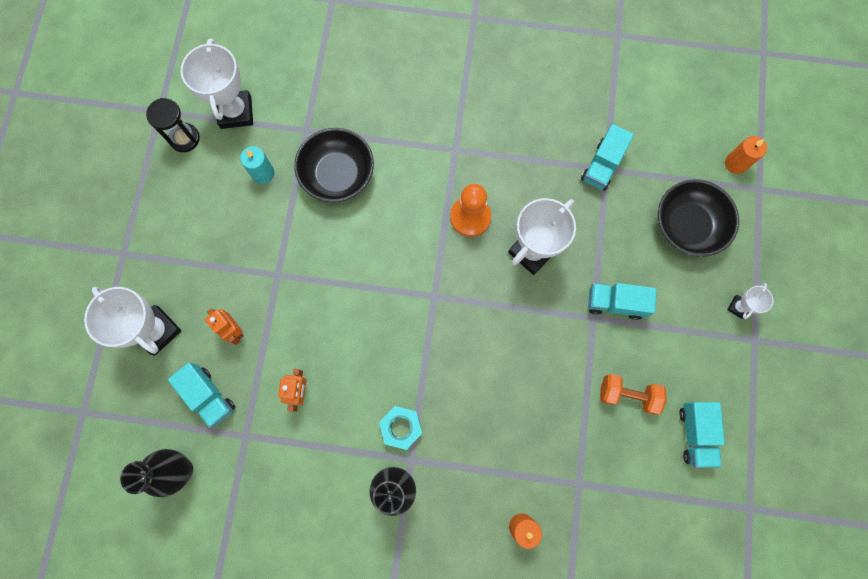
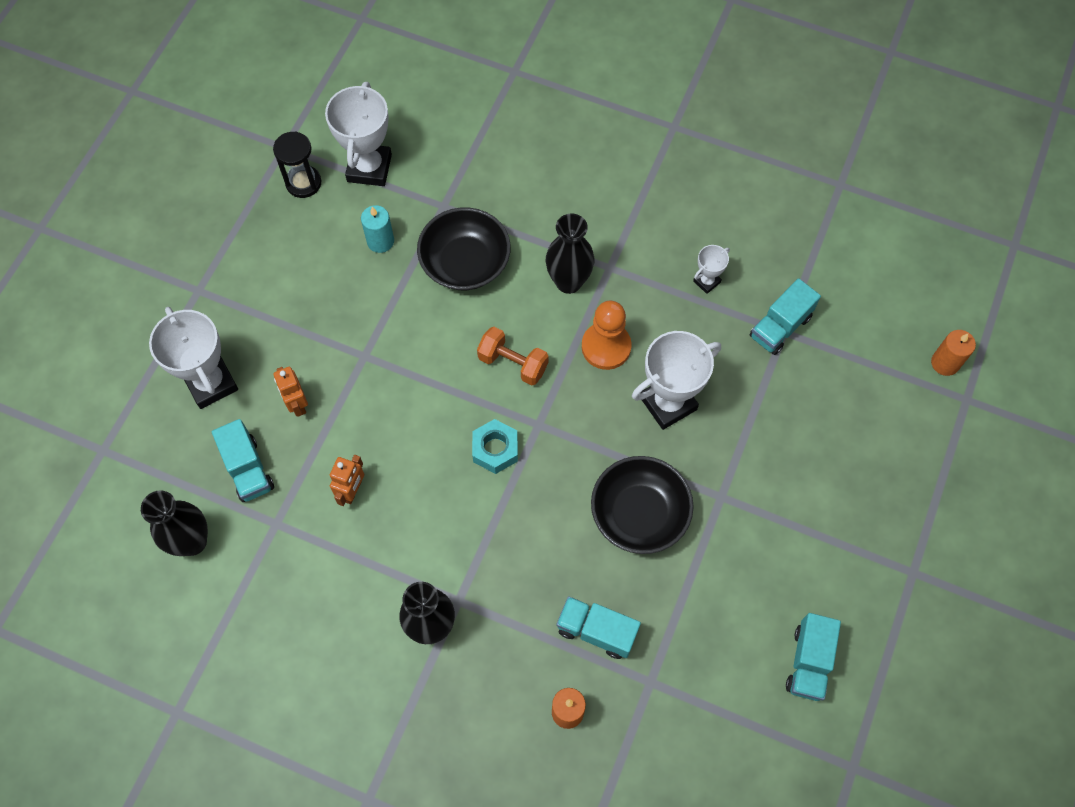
camera: 15 degrees right, 10 degrees down
turquoise nut [379,406,422,450] -> turquoise nut moved to [472,419,518,474]
turquoise truck [588,283,657,320] -> turquoise truck moved to [556,596,641,659]
orange dumbbell [600,374,667,415] -> orange dumbbell moved to [477,327,549,386]
black bowl [658,179,739,257] -> black bowl moved to [591,456,694,554]
white trophy [727,283,773,319] -> white trophy moved to [693,245,730,294]
none -> black vase [546,213,594,294]

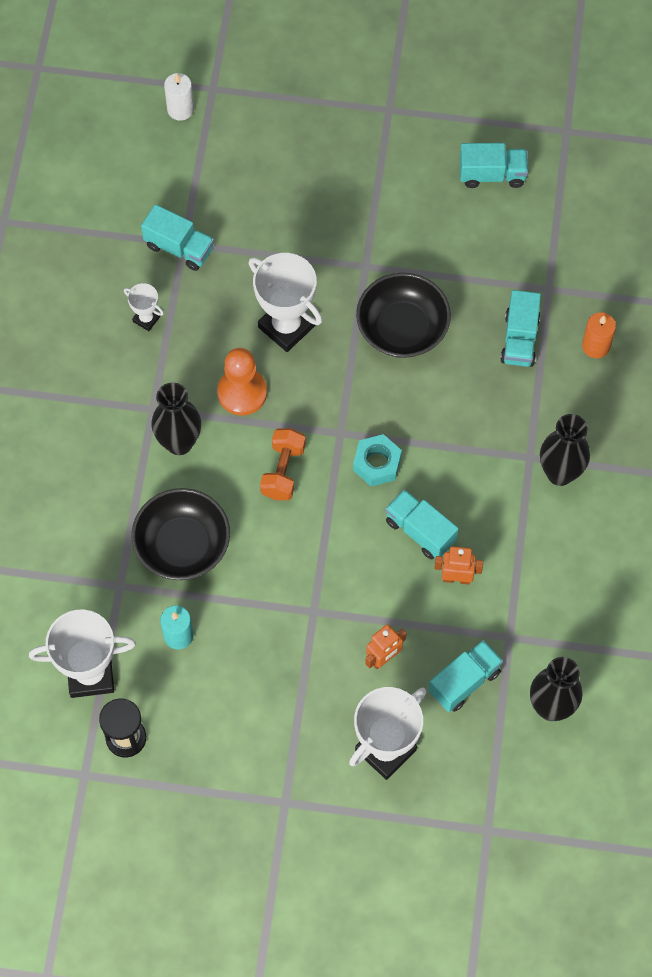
camera: 105 degrees left, 0 degrees up
orange candle [931,330,976,376] -> white candle [164,73,194,121]
none -> turquoise truck [385,489,459,559]

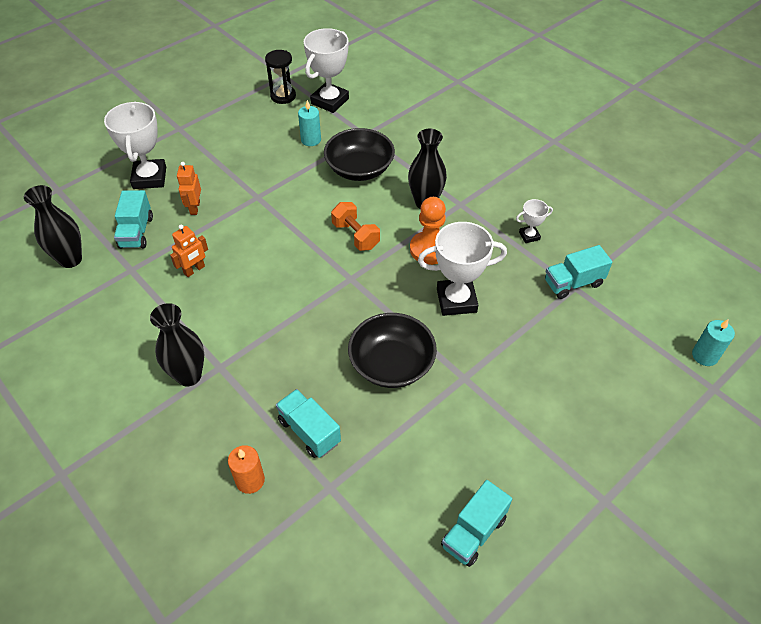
camera: 130 degrees right, 15 degrees down
white candle [164,73,194,121] -> turquoise candle [692,319,735,366]
turquoise nut [353,434,402,487] -> none
turquoise truck [385,489,459,559] -> none

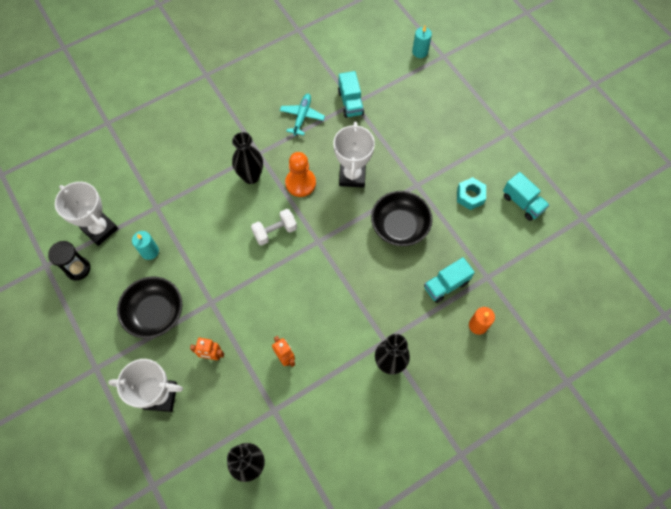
camera: 80 degrees left, 15 degrees up
turquoise truck [114,190,153,249] -> none
black bowl [324,128,395,181] -> black bowl moved to [117,277,182,339]
orange dumbbell [331,202,380,251] -> white dumbbell [251,209,297,246]
white trophy [516,199,553,243] -> turquoise plane [280,94,325,136]
none -> turquoise nut [457,177,486,210]

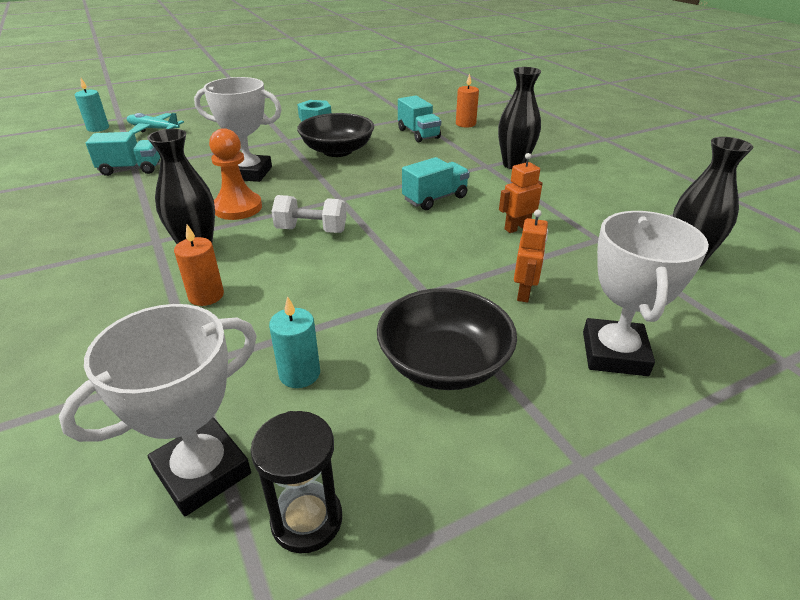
camera: 85 degrees left, 30 degrees down
white dumbbell [251,209,297,246] -> white dumbbell turned 60 degrees counterclockwise [272,195,346,233]
turquoise plane [280,94,325,136] -> turquoise plane moved to [127,113,184,134]
turquoise truck [503,172,549,221] -> turquoise truck moved to [402,157,470,210]
none -> orange candle [174,224,224,306]

